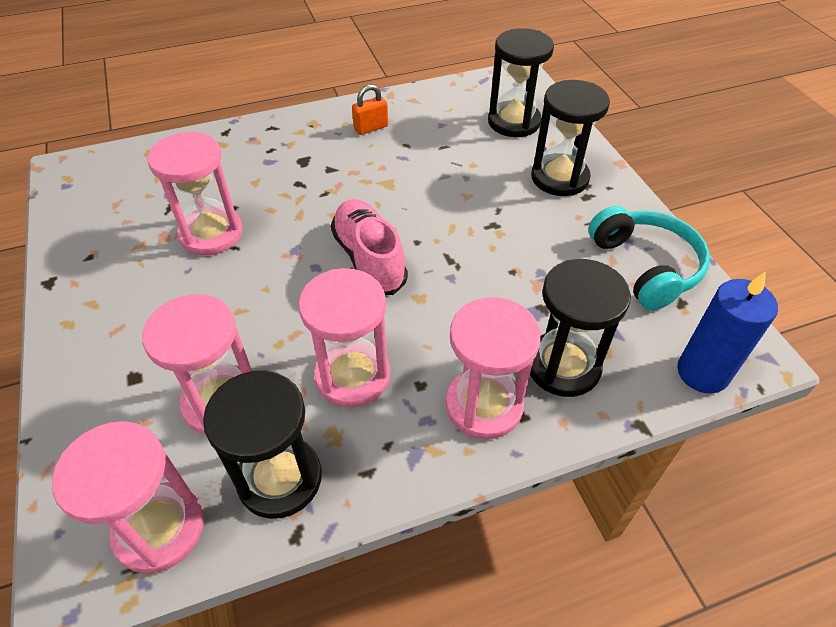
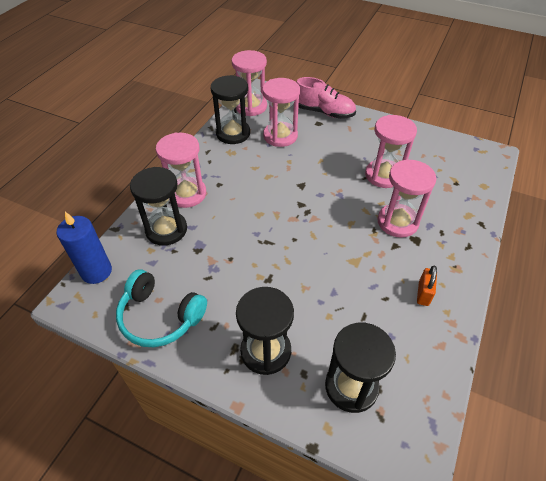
camera: 135 degrees right, 0 degrees up
pink hourglass [298,268,390,407] -> pink hourglass moved to [377,159,436,238]
pink shoe [331,199,408,295] -> pink shoe moved to [297,77,356,119]

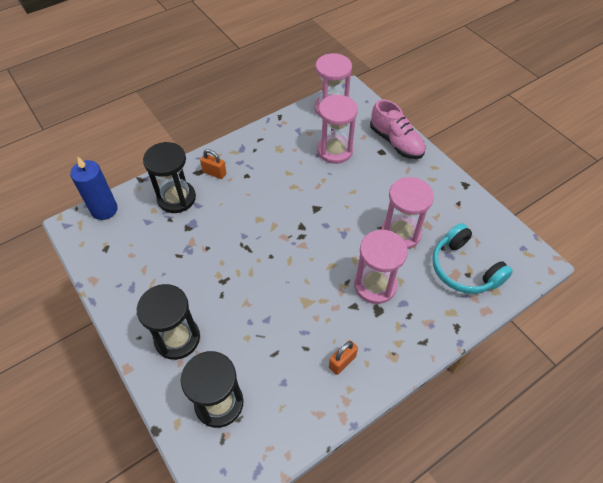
camera: 30 degrees right, 5 degrees up
turquoise headphones [116,270,207,347] -> turquoise headphones moved to [432,223,513,294]
pink hourglass [156,133,206,208] -> orange padlock [200,149,226,179]
black hourglass [211,75,250,144] -> none

